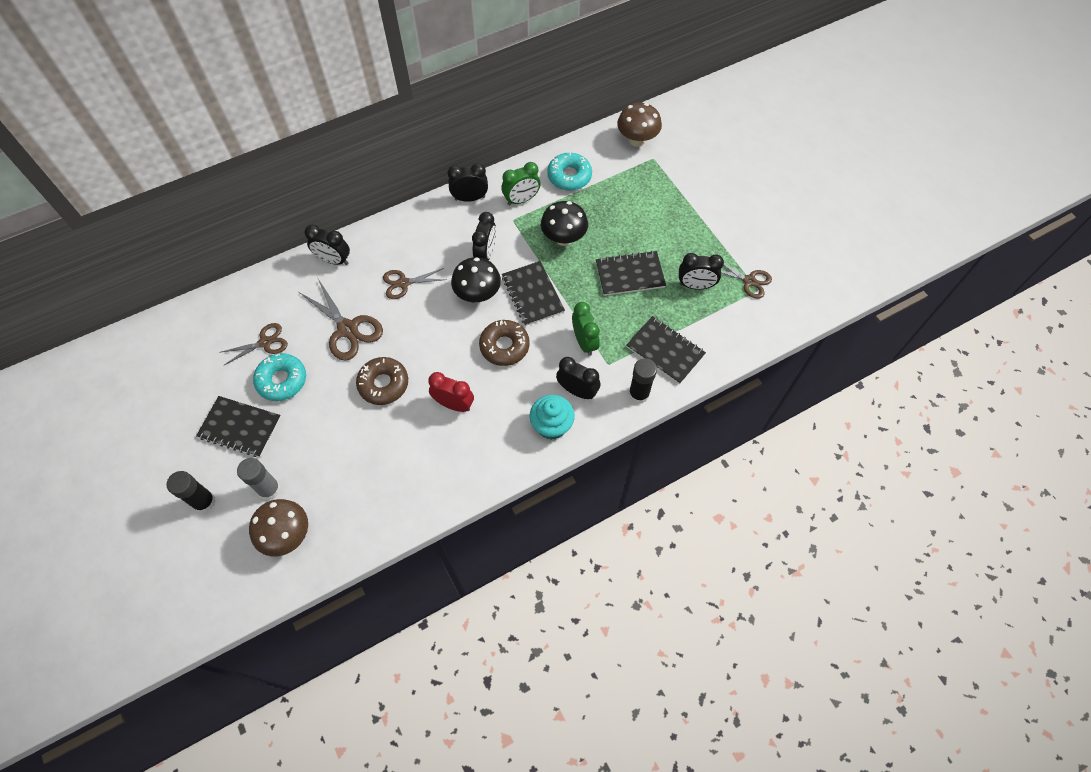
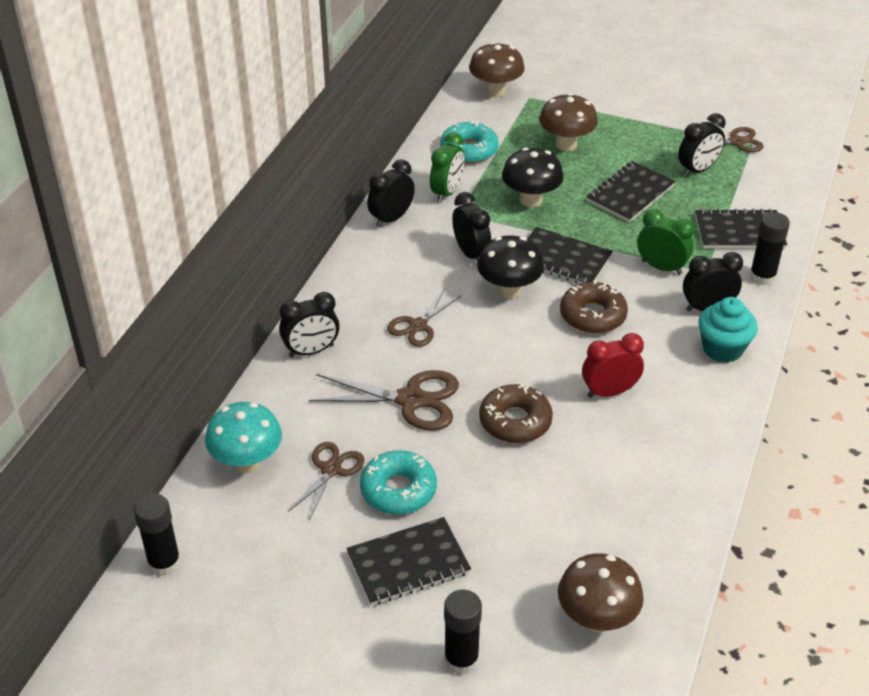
camera: 40 degrees left, 20 degrees down
grey glue stick [237,458,281,500] -> none
none -> black glue stick [134,493,181,576]
none -> turquoise mushroom [205,402,282,473]
none -> brown mushroom [539,93,598,151]

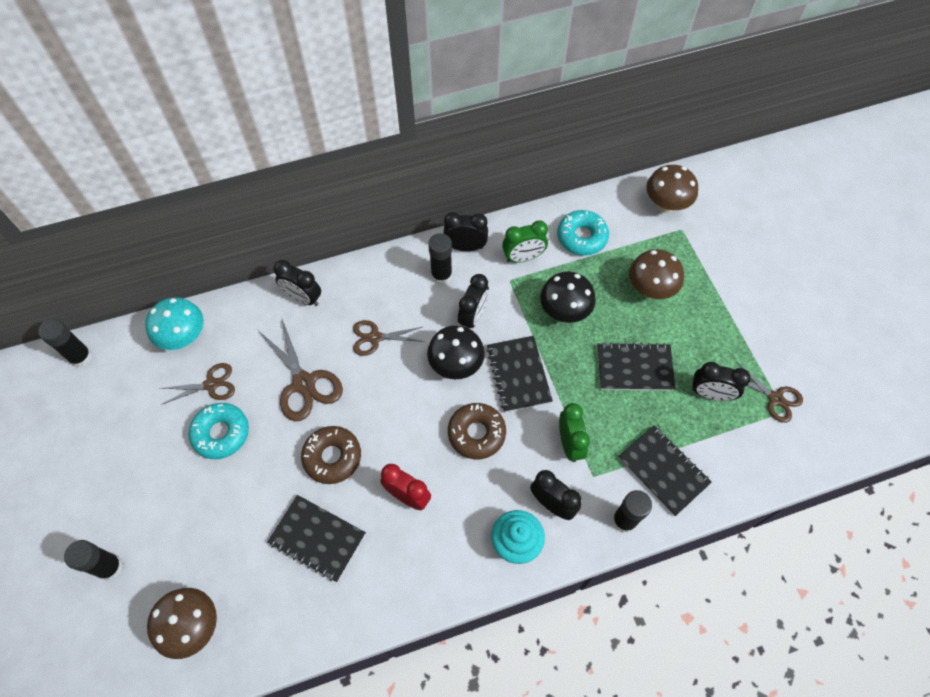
camera: 50 degrees right, 20 degrees up
black notebook [346,517,471,606] -> black notebook moved to [267,495,366,582]
none -> black glue stick [428,233,452,285]

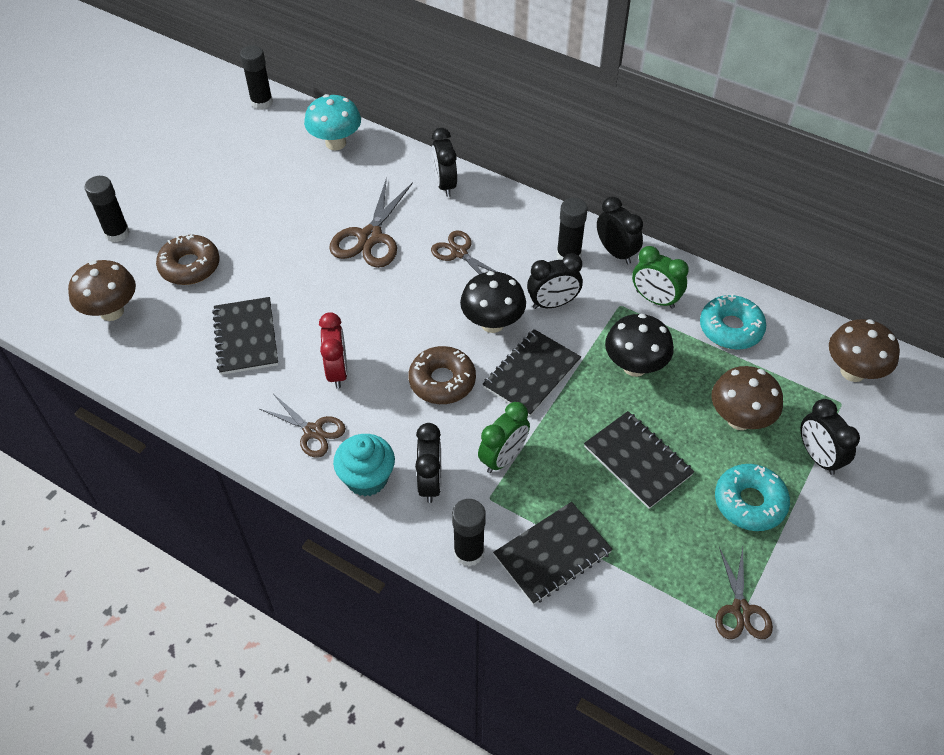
camera: 50 degrees right, 10 degrees down
brown scissors [159,363,235,405] -> brown scissors moved to [260,394,346,458]
turquoise donut [189,403,249,459] -> turquoise donut moved to [715,464,790,531]
brown donut [301,426,361,484] -> brown donut moved to [156,233,220,285]
black notebook [618,425,712,516] -> black notebook turned 45 degrees clockwise [493,502,613,605]
black clock [692,362,751,401] -> black clock moved to [800,399,860,475]

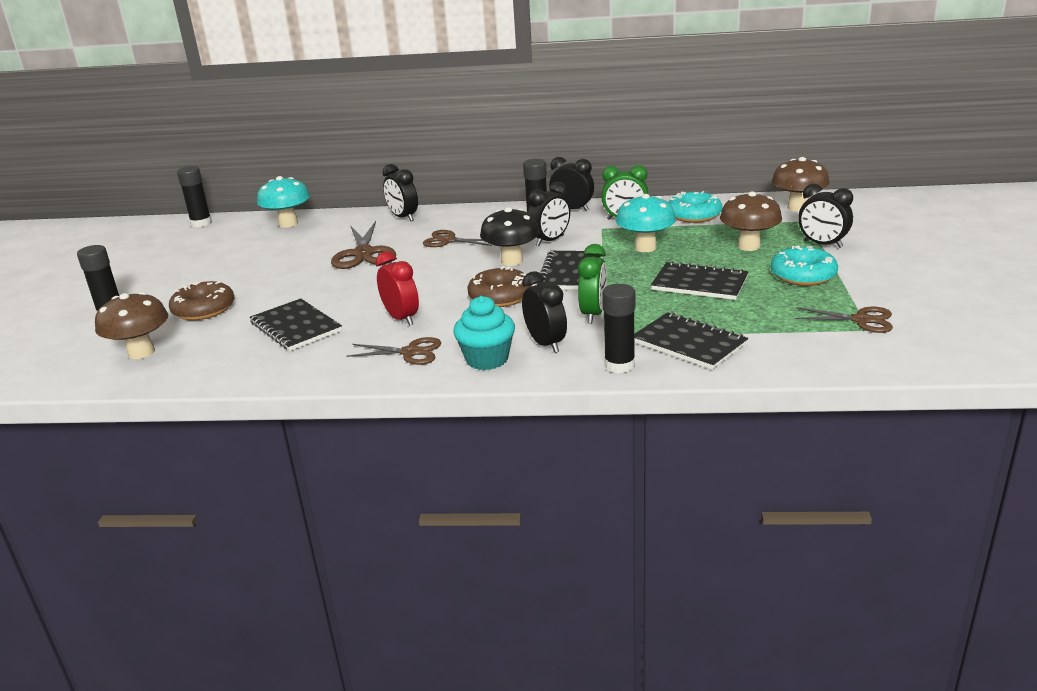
camera: 25 degrees left, 25 degrees down
black notebook [493,502,613,605] -> black notebook turned 75 degrees counterclockwise [634,312,748,370]
black mushroom [605,314,674,377] -> turquoise mushroom [616,194,676,252]
brown scissors [715,547,773,639] -> brown scissors turned 45 degrees counterclockwise [795,307,893,333]

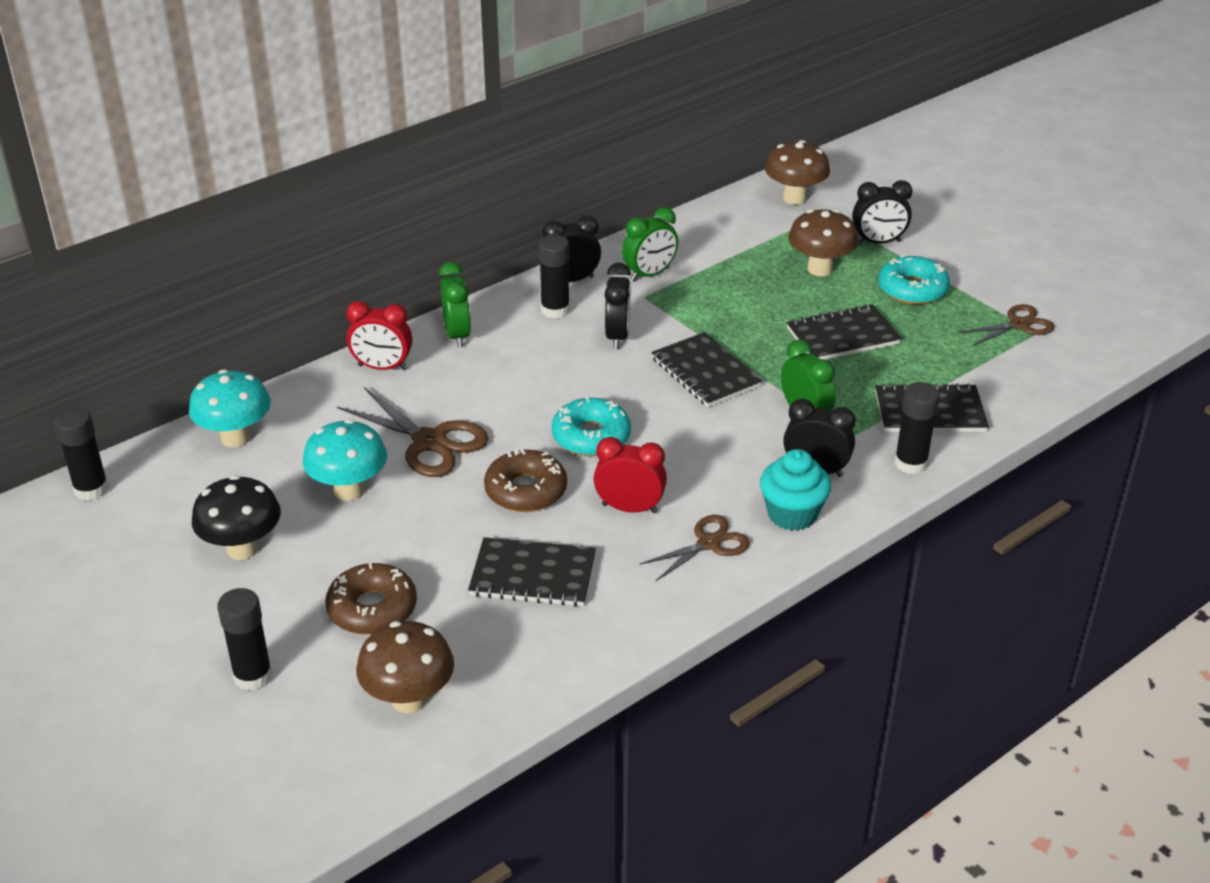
camera: 45 degrees left, 10 degrees up
black clock [382,164,418,221] -> red clock [346,301,412,370]
brown scissors [423,230,492,247] -> none
brown donut [468,266,532,307] -> brown donut moved to [484,449,567,512]
black mushroom [480,207,540,266] -> black mushroom moved to [192,475,281,560]
turquoise mushroom [616,194,676,252] -> turquoise mushroom moved to [303,419,387,501]
turquoise donut [668,191,722,223] -> turquoise donut moved to [552,397,631,456]
none -> green clock [439,262,471,348]

